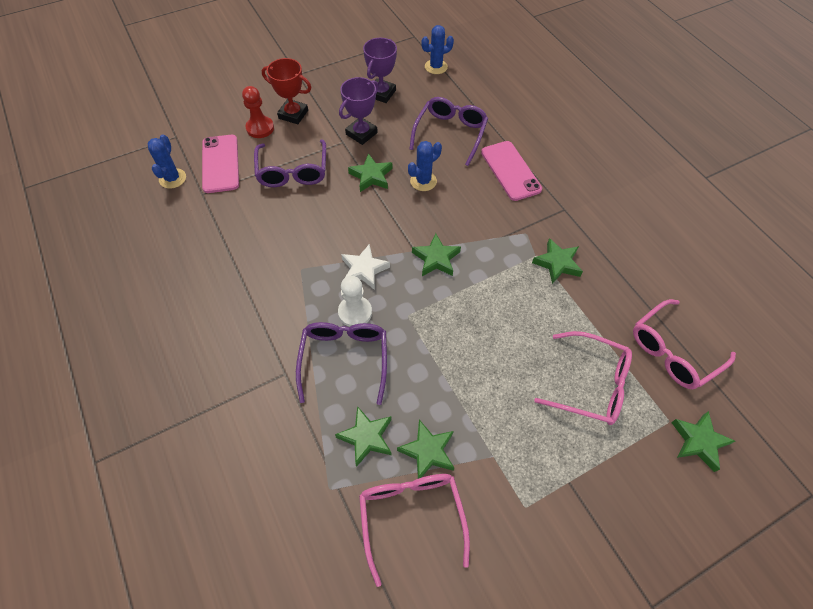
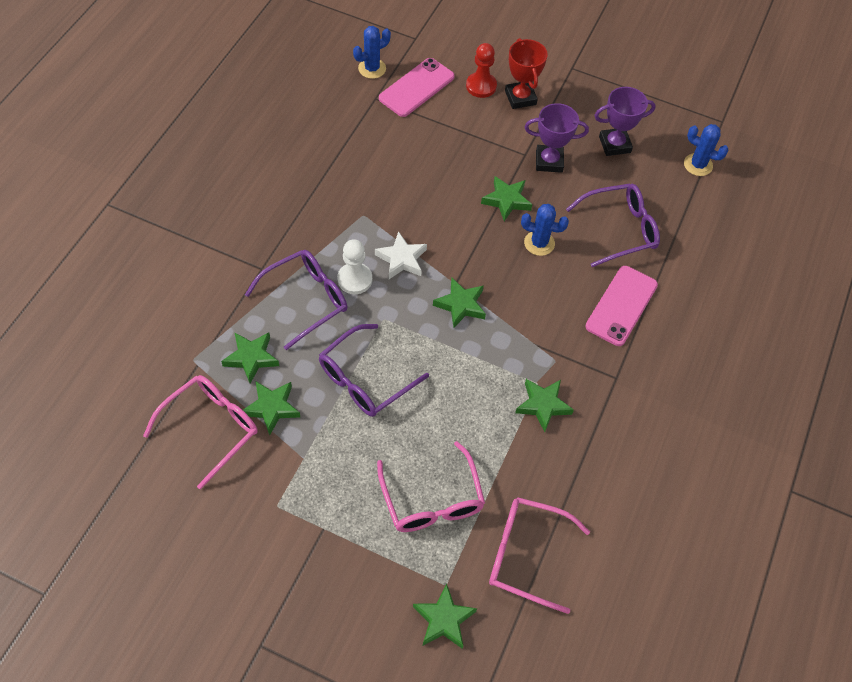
camera: 50 degrees right, 0 degrees up
purple glasses [254,140,326,187] -> purple glasses moved to [319,324,429,417]

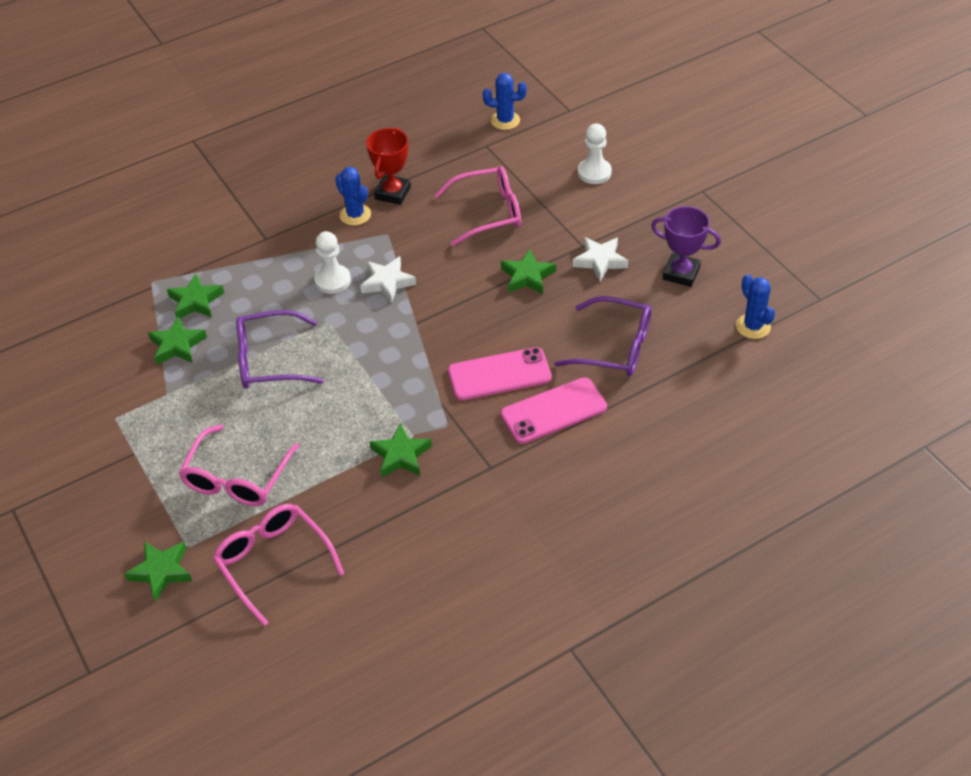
camera: 40 degrees right, 10 degrees down
pink glasses [143,375,258,489] -> pink glasses moved to [434,166,521,246]
purple glasses [245,250,347,350] -> none
pink phone [379,58,455,117] -> pink phone moved to [448,347,552,400]
green star [433,278,486,328] -> none
red pawn [466,43,497,98] -> white pawn [578,124,612,184]
red trophy [505,38,548,109] -> red trophy moved to [366,128,411,205]
blue cactus [521,204,569,256] -> blue cactus moved to [335,167,371,226]
purple trophy [524,103,589,173] -> white star [573,237,628,281]

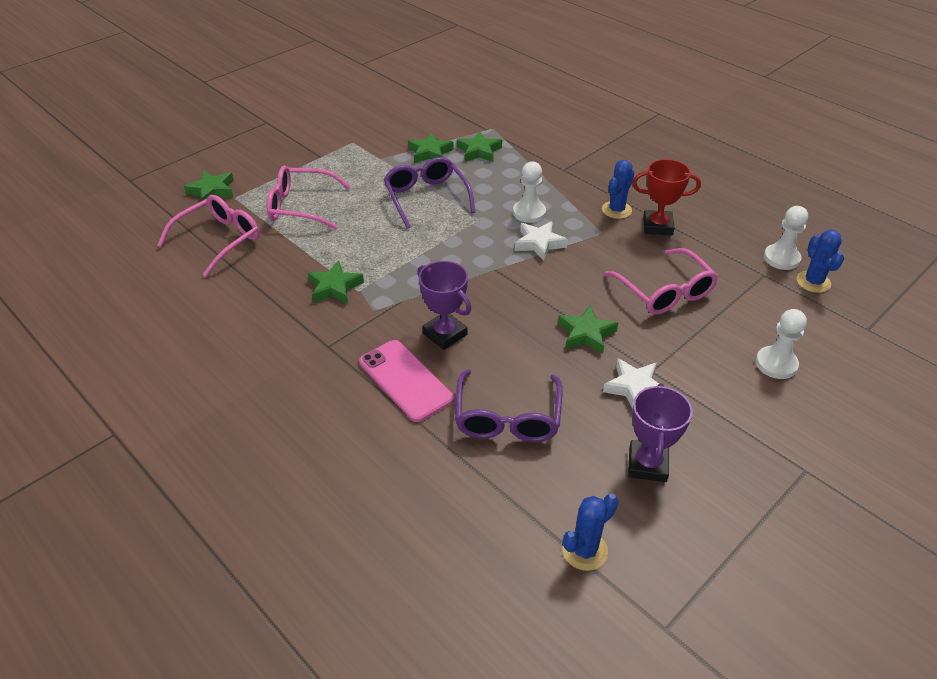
camera: 75 degrees right, 5 degrees down
pink phone [448,347,552,400] -> purple trophy [417,261,471,350]
none -> white pawn [764,206,808,270]

